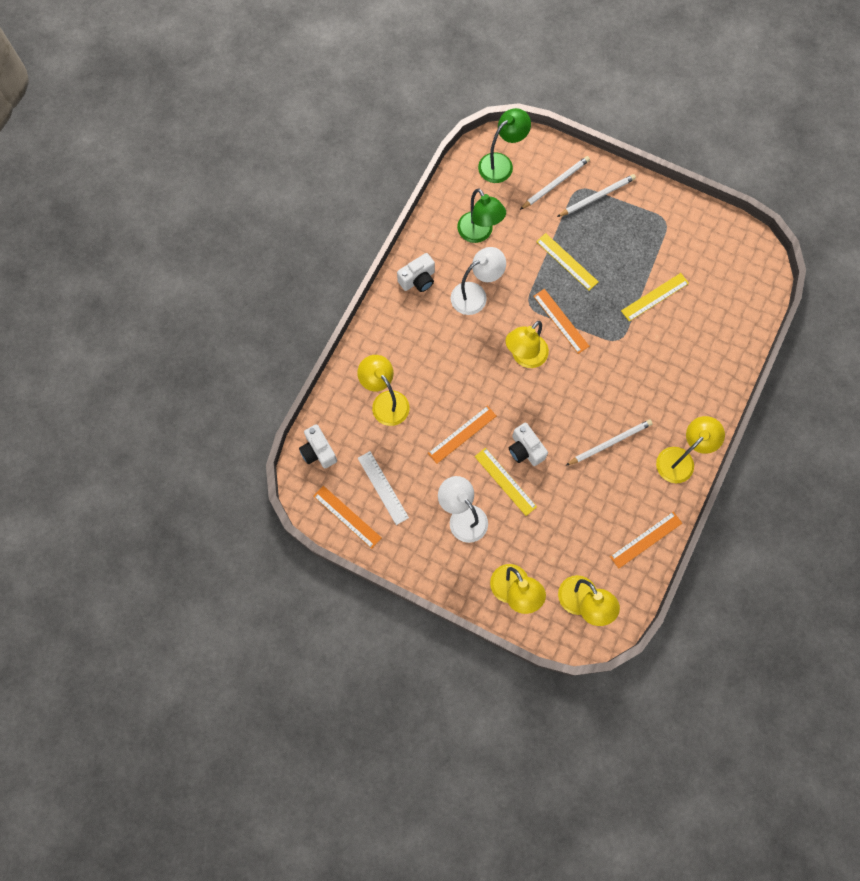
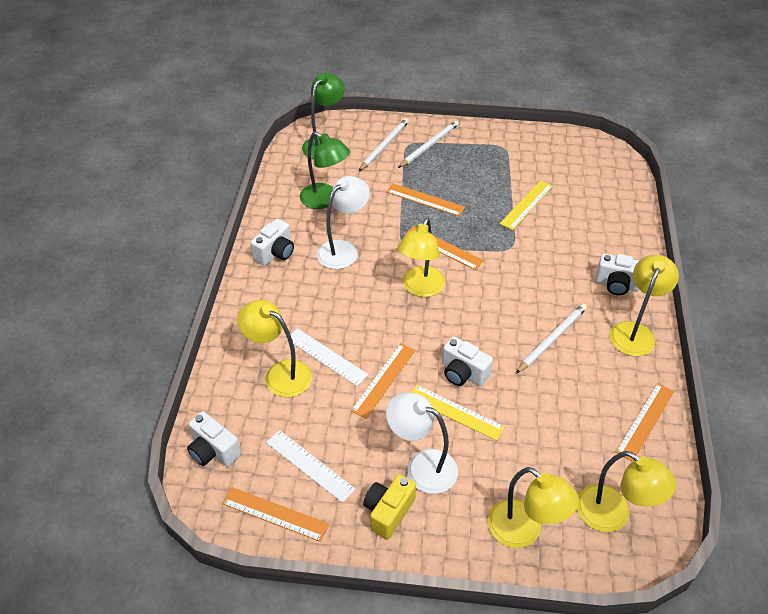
camera: 20 degrees left, 25 degrees down
yellow ruler [536,233,598,290] -> orange ruler [387,183,465,216]
none -> white ruler [286,328,369,386]
none -> yellow camera [363,474,416,540]
none -> white camera [595,253,640,295]

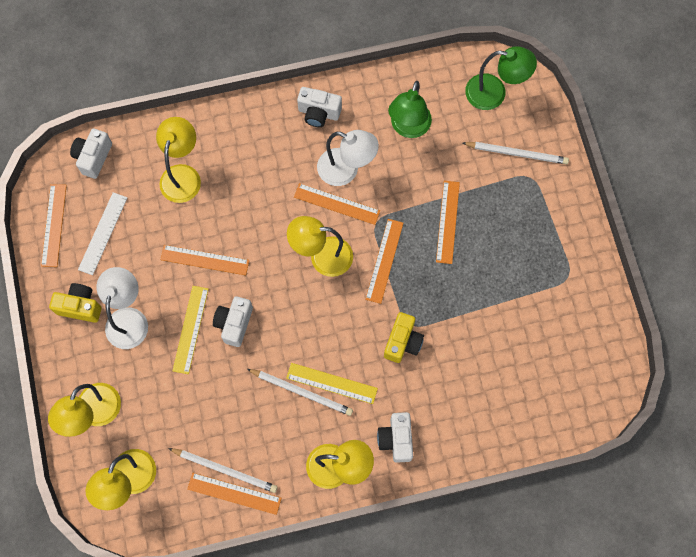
camera: 70 degrees right, 25 degrees up
white ruler [286,328,369,386] -> none
white pencil [398,120,459,168] -> white pencil moved to [168,448,278,493]
yellow ruler [500,180,553,230] -> yellow ruler moved to [286,363,378,404]
none -> orange ruler [294,183,380,225]
none -> yellow camera [384,312,424,363]

